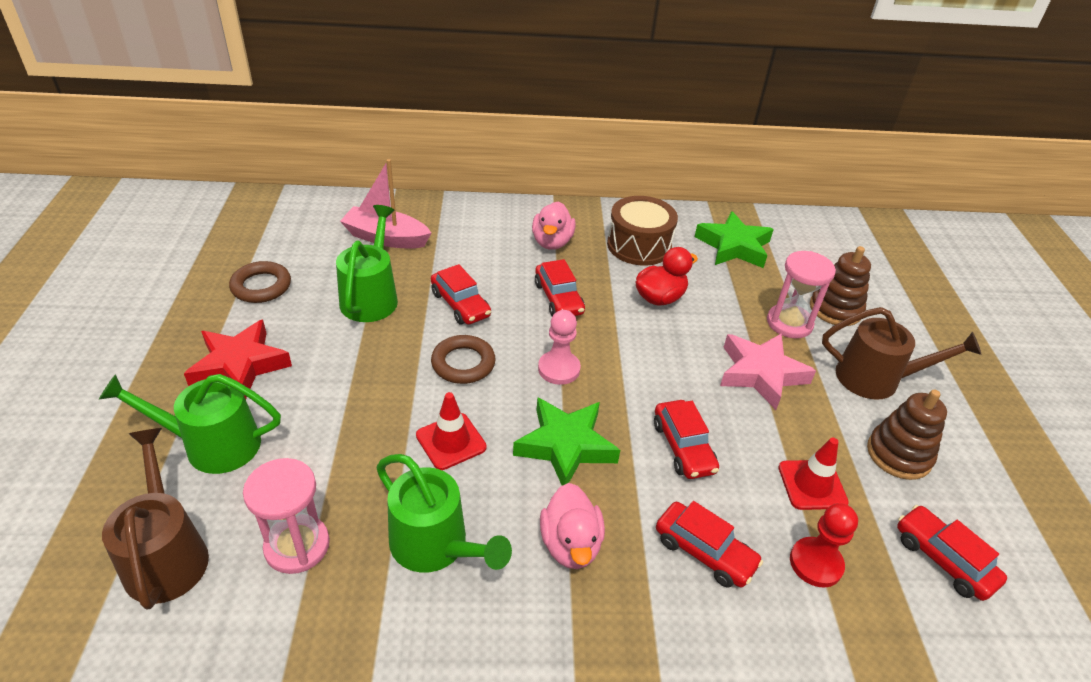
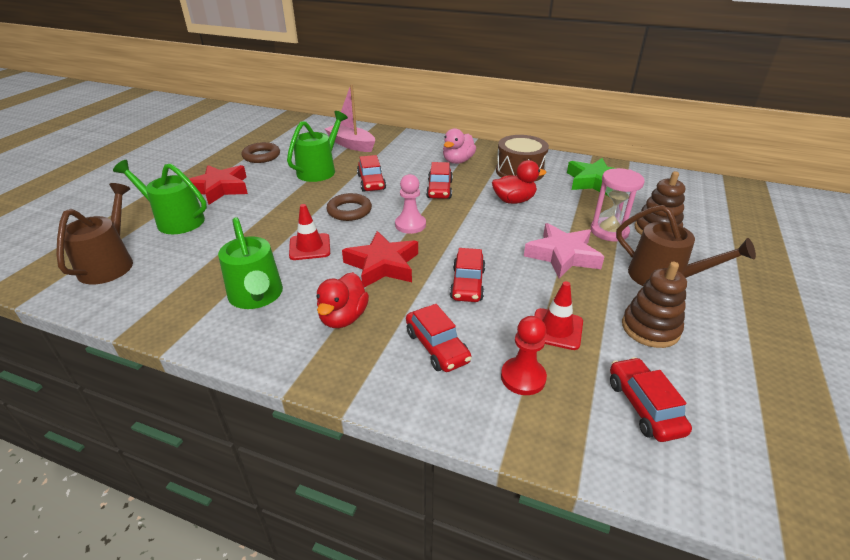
camera: 25 degrees right, 5 degrees down
pink hourglass [243,458,330,574] -> none
green star [513,397,620,486] -> red star [342,231,418,288]
pink duck [540,483,605,569] -> red duck [317,272,369,328]

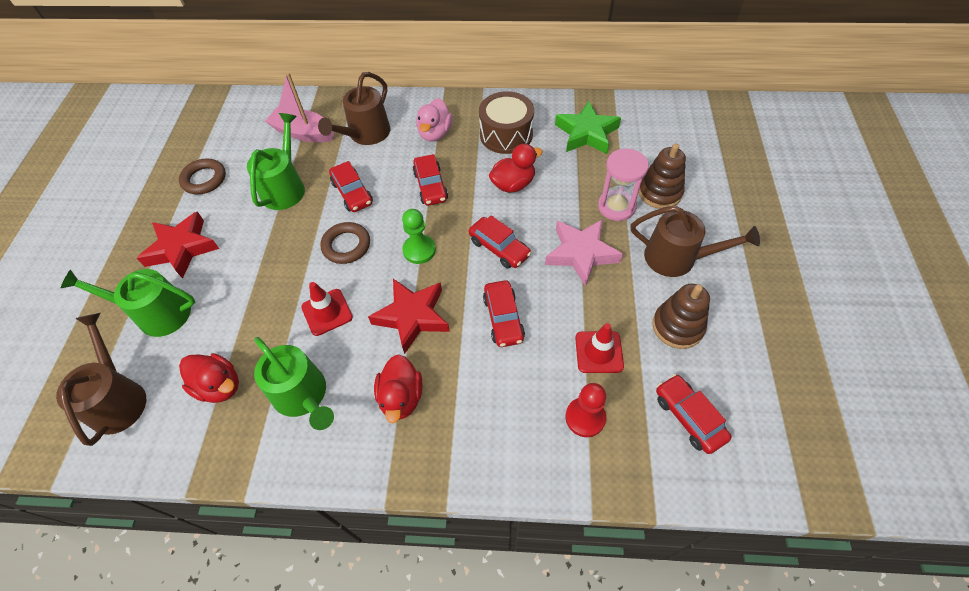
camera: 15 degrees left, 20 degrees up
pink pawn [395,174,426,234] -> green pawn [402,209,436,264]
red car [406,304,471,372] -> red car moved to [469,215,532,268]
none -> red duck [179,353,239,403]
none -> brown watering can [318,72,390,145]

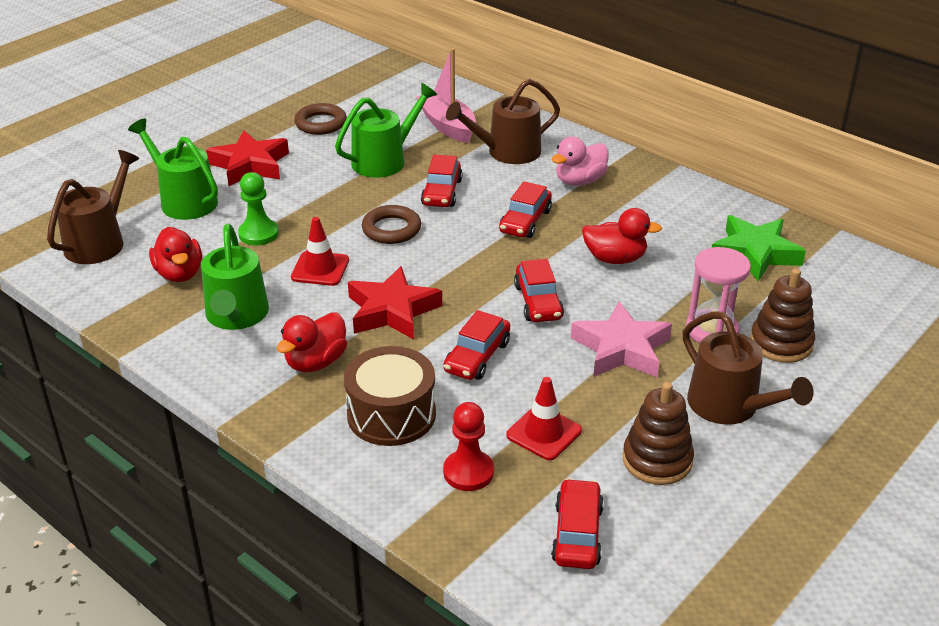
camera: 35 degrees right, 20 degrees down
green pawn [402,209,436,264] -> green pawn moved to [238,172,279,246]
brown drum [479,91,534,154] -> brown drum moved to [344,346,436,446]

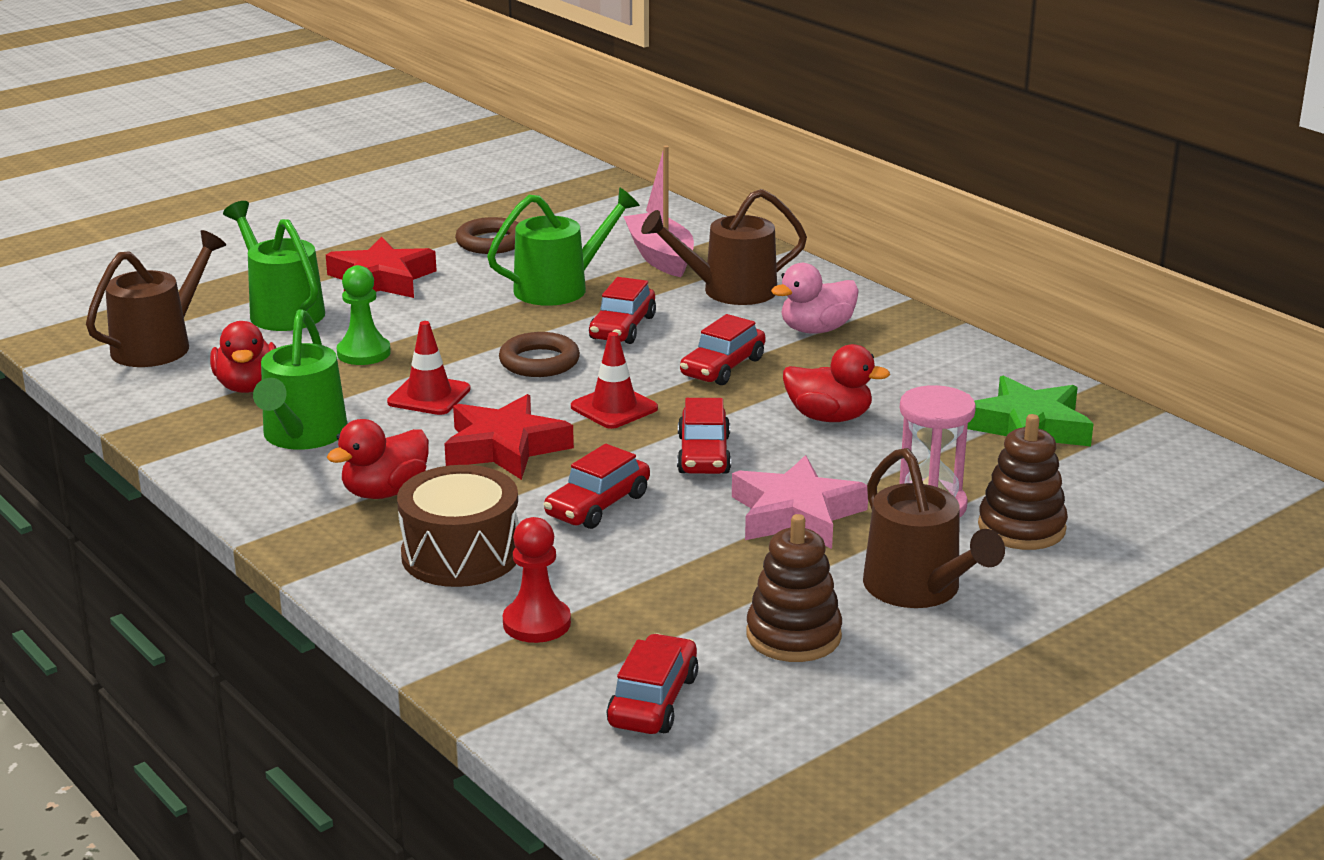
camera: 10 degrees right, 10 degrees down
red traffic cone [506,377,582,460] -> red traffic cone moved to [571,332,658,429]

